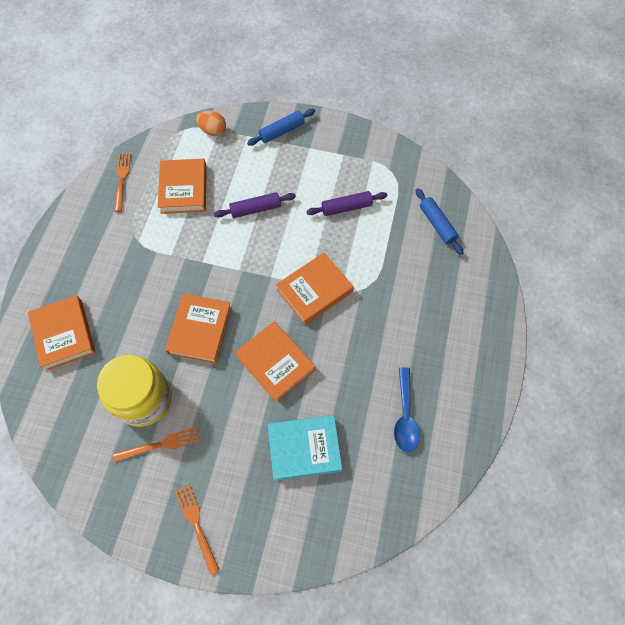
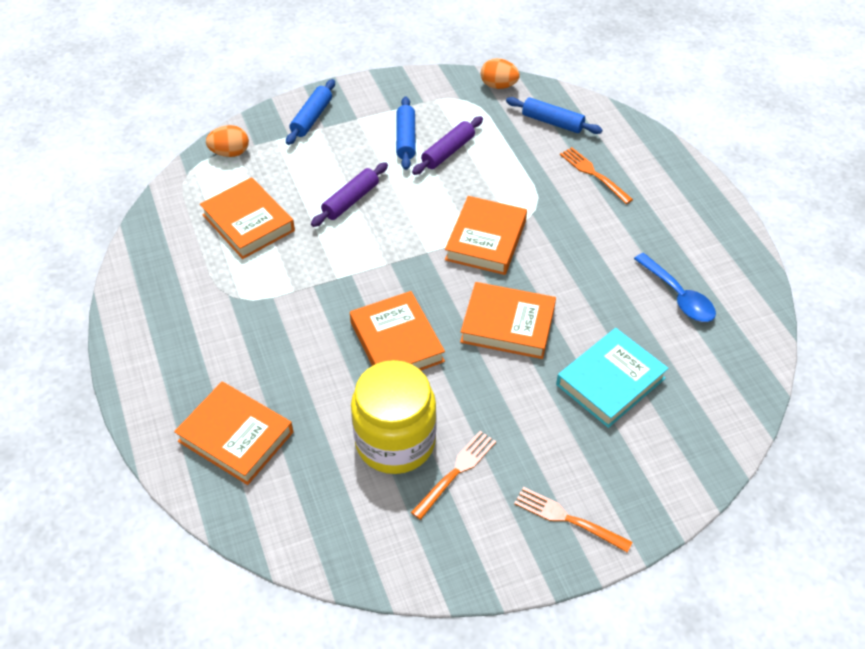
camera: 35 degrees left, 15 degrees down
orange fork [114,153,131,212] -> orange fork moved to [560,147,633,204]
none -> blue rolling pin [396,97,416,170]
none -> orange egg [481,58,520,89]

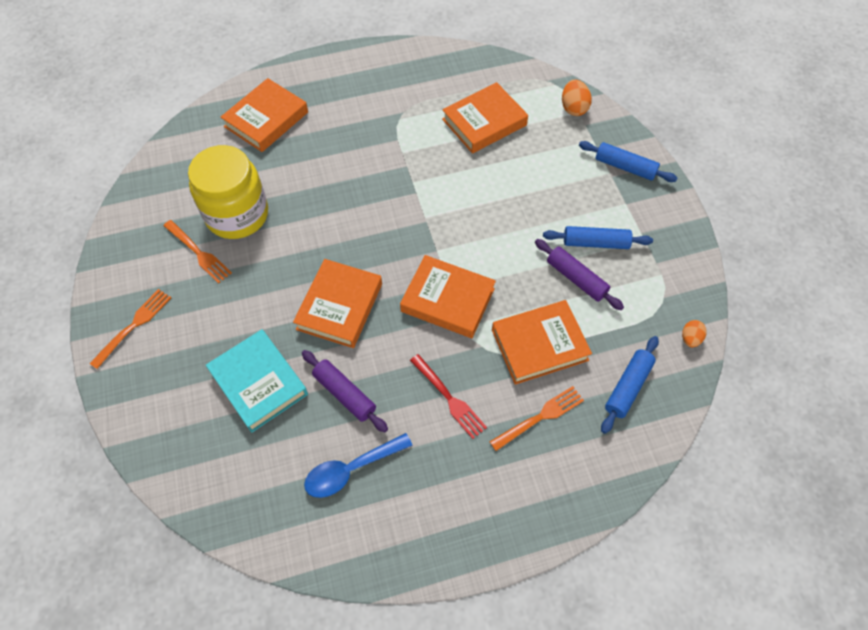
camera: 95 degrees right, 10 degrees up
purple rolling pin [311,162,388,227] -> purple rolling pin moved to [302,350,388,432]
orange book [350,291,445,370] -> orange book moved to [492,300,592,385]
orange egg [481,58,520,89] -> orange egg [682,320,707,347], size x0.65
none -> red fork [410,354,487,439]

